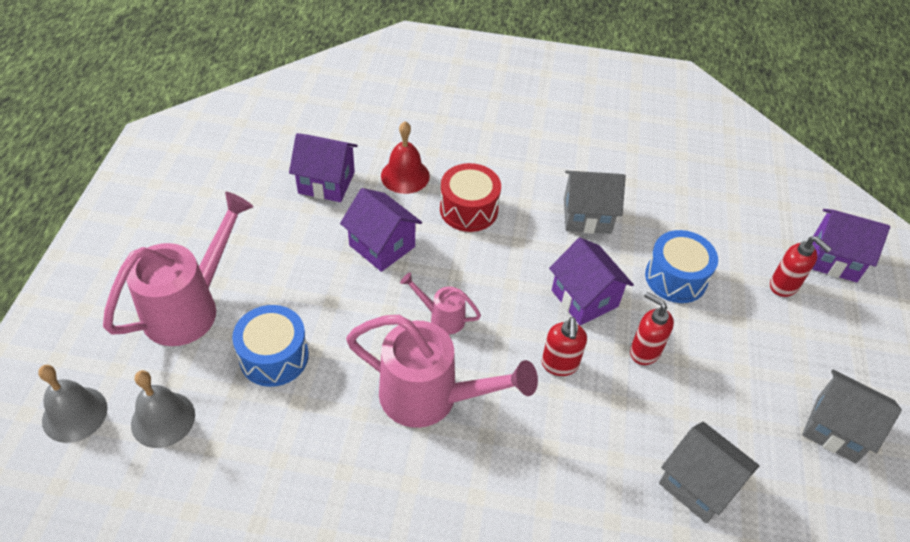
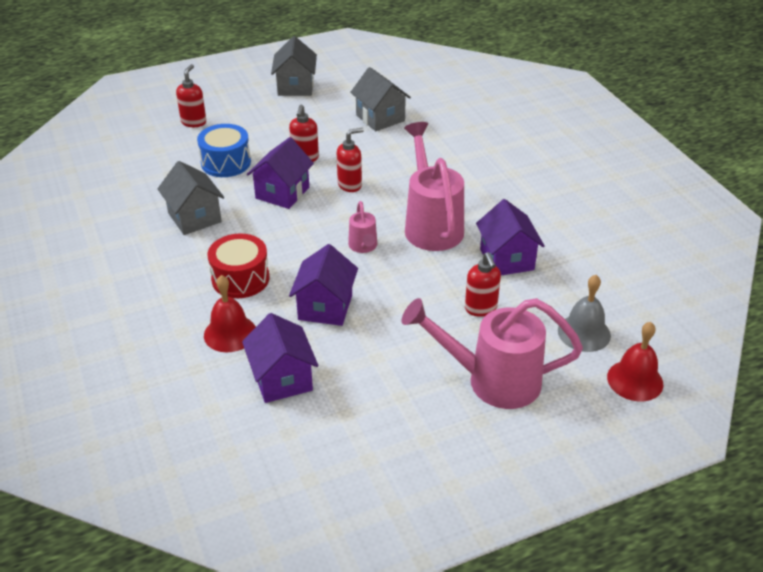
camera: 120 degrees left, 10 degrees down
grey bell [38,365,108,443] -> red bell [607,322,663,402]
blue drum [232,305,309,387] -> red soap dispenser [465,252,501,317]
grey house [659,422,759,523] -> grey house turned 45 degrees counterclockwise [350,67,411,131]
purple house [812,209,890,282] -> purple house moved to [476,199,545,275]

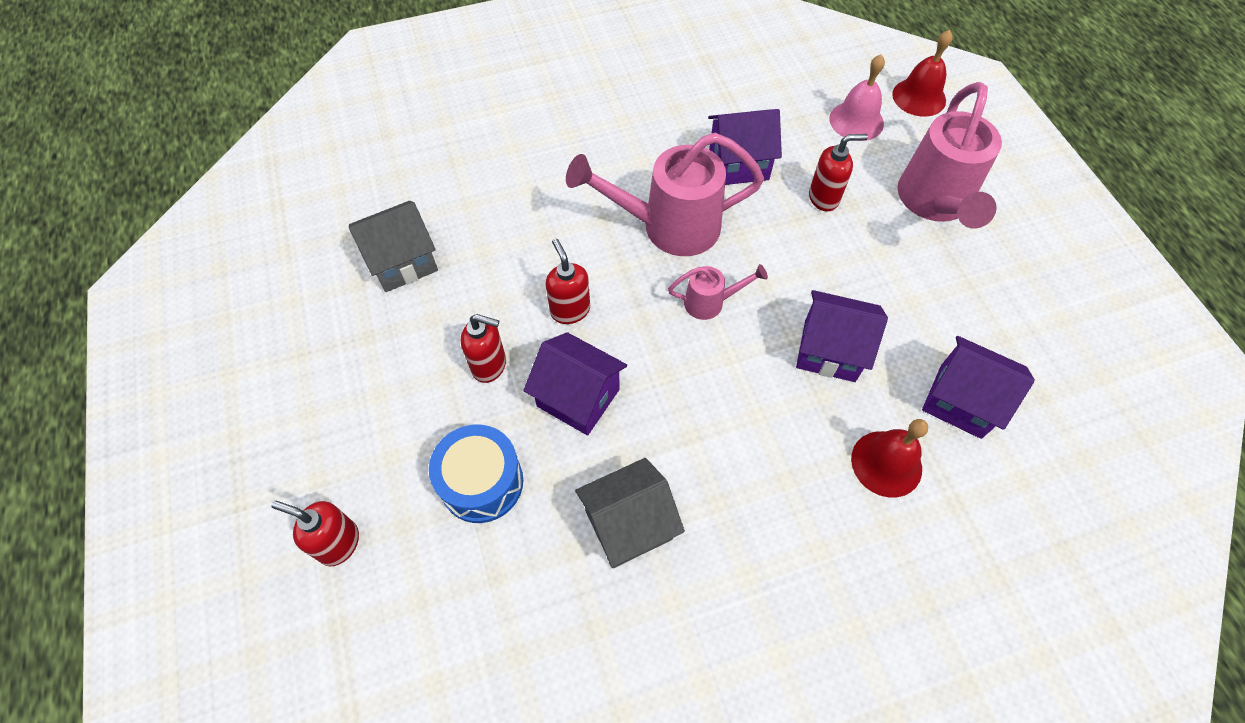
camera: 85 degrees left, 20 degrees up
red drum [208,233,270,298] -> none
purple house [242,313,318,403] -> purple house turned 45 degrees clockwise [922,336,1035,439]
grey house [271,36,317,96] -> none
grey bell [558,275,611,352] -> pink bell [829,55,885,141]

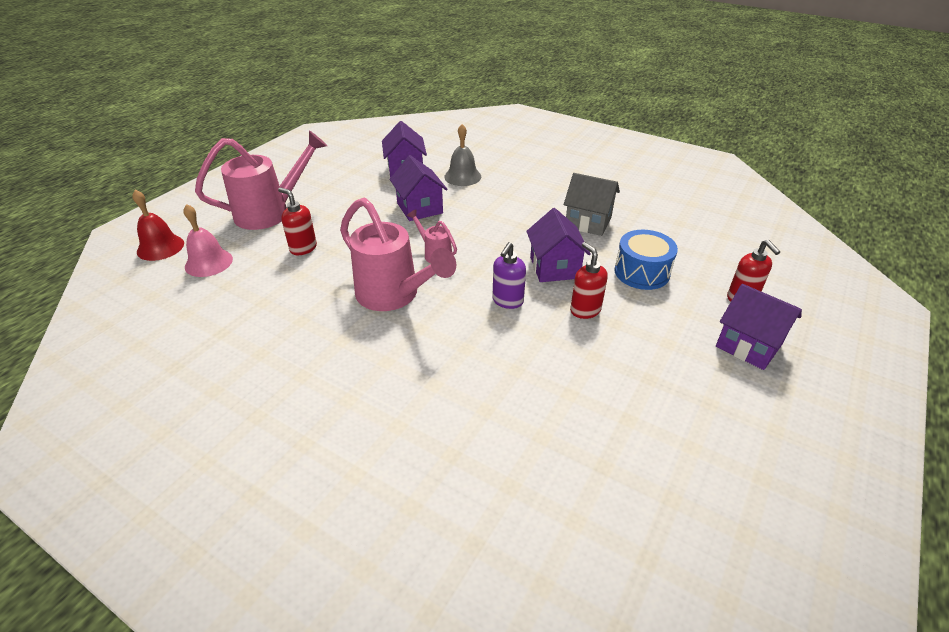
camera: 130 degrees left, 20 degrees down
grey house [349,201,438,292] -> none
red soap dispenser [546,239,590,324] -> purple soap dispenser [492,242,526,309]
purple house [708,109,782,185] -> purple house moved to [716,284,802,370]
red bell [851,419,928,498] -> grey bell [444,124,481,186]

